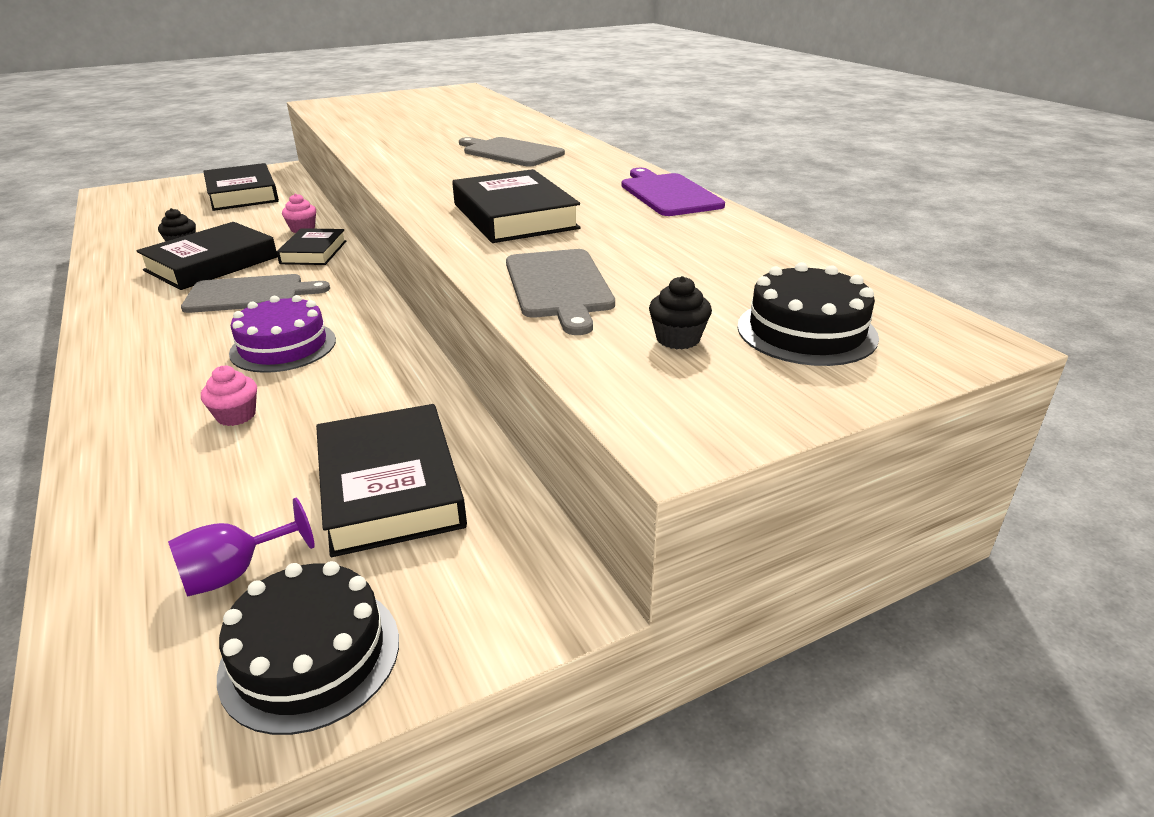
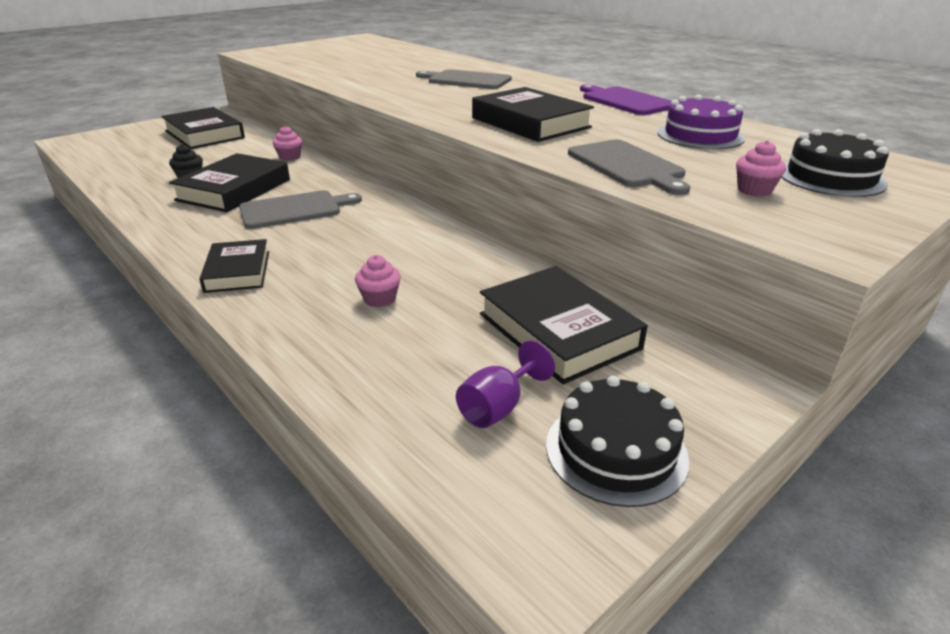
camera: 15 degrees left, 0 degrees up
purple cake [229,295,336,373] -> purple cake moved to [657,94,745,149]
black book [276,228,346,265] -> black book moved to [199,239,269,293]
black cupcake [649,276,712,349] -> pink cupcake [736,140,786,197]

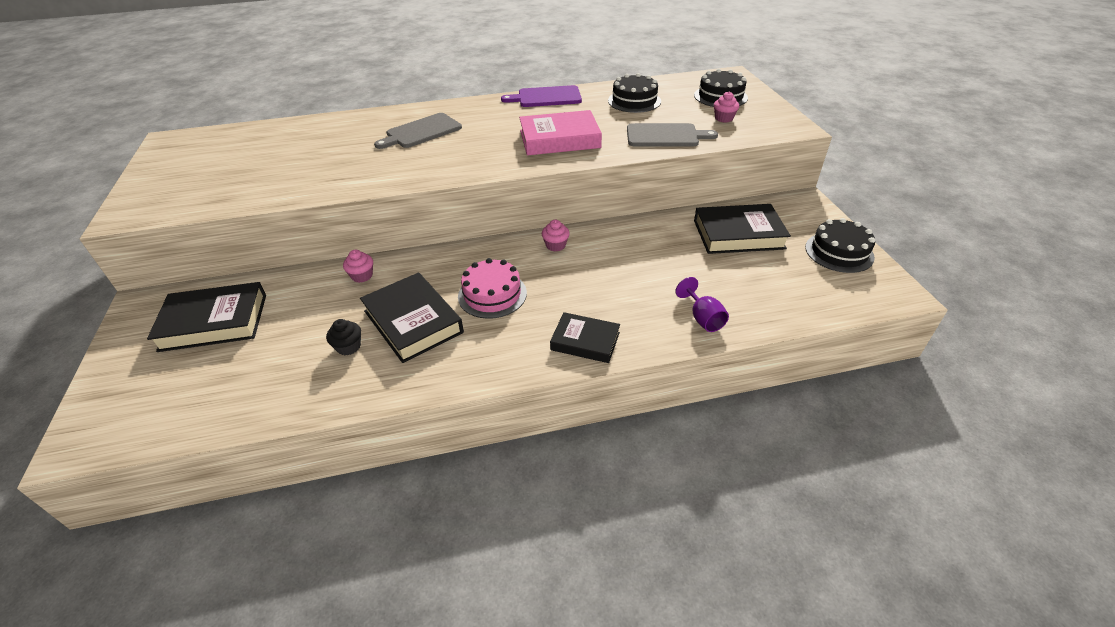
camera: 60 degrees left, 10 degrees up
grey cutting board [239,190,362,229] -> pink cake [458,258,527,319]
pink cupcake [355,255,401,307] -> pink cupcake moved to [542,220,570,251]
purple goblet [456,340,555,428] -> purple goblet moved to [675,277,729,332]
black book [472,87,594,142] -> pink book [519,110,602,155]
purple cake [657,94,745,149] -> black cake [608,73,661,113]

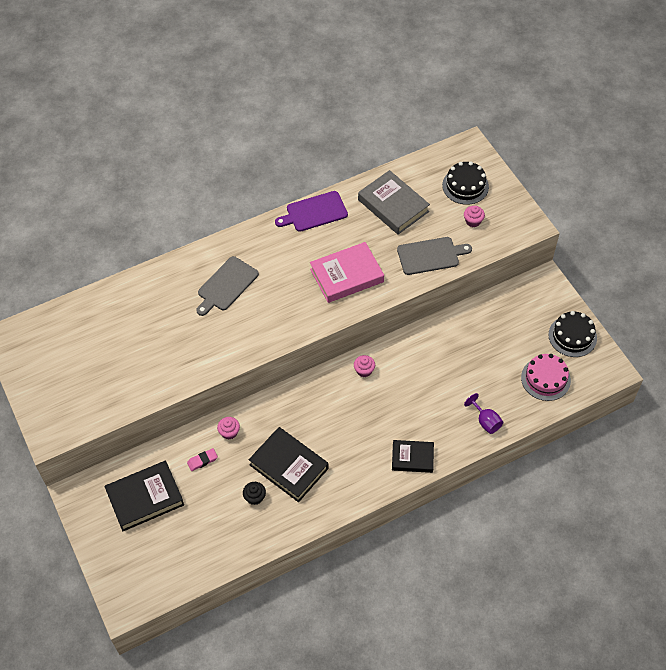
camera: 15 degrees left, 15 degrees up
pink cake [458,258,527,319] -> pink cake moved to [521,354,571,401]
black cake [608,73,661,113] -> grey book [358,170,430,234]
black book [694,204,791,254] -> none
none -> pink eraser [187,448,218,471]

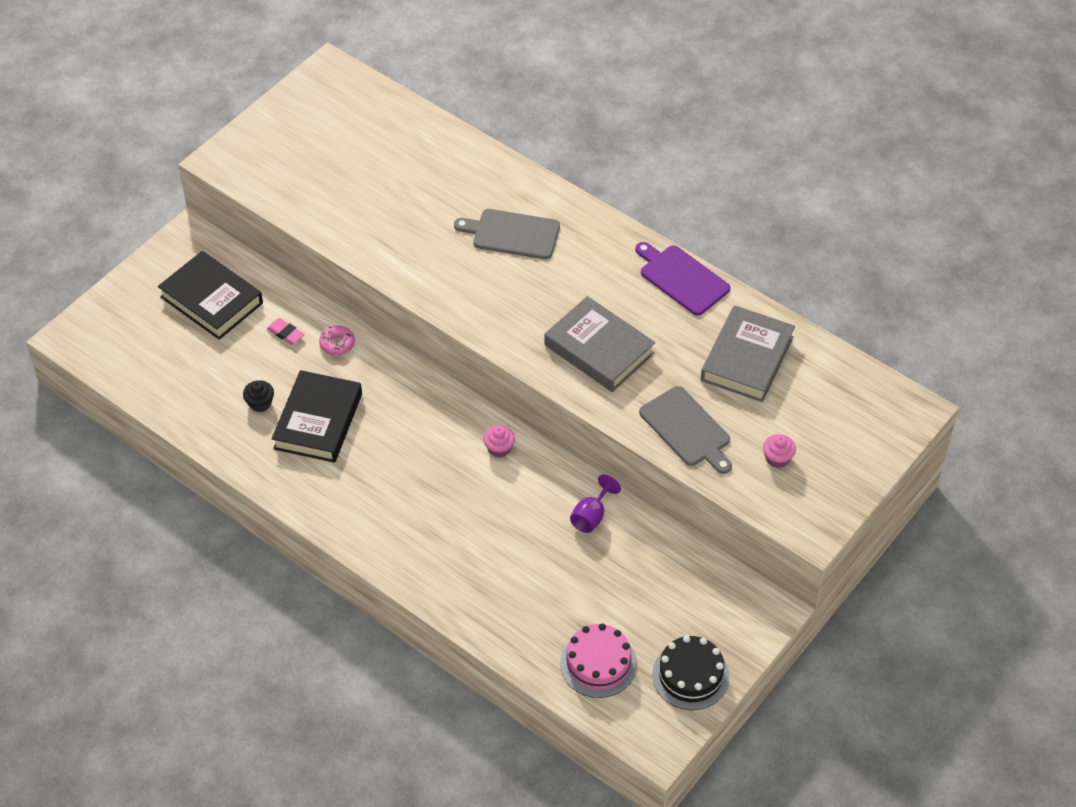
camera: 65 degrees right, 5 degrees down
pink cupcake [217,417,240,440] -> pink donut [319,325,355,356]
pink book [310,242,384,303] -> grey book [545,296,655,392]
black book [392,440,434,473] -> none
black cake [442,161,489,205] -> none
purple goblet [464,393,503,434] -> purple goblet moved to [570,474,621,533]

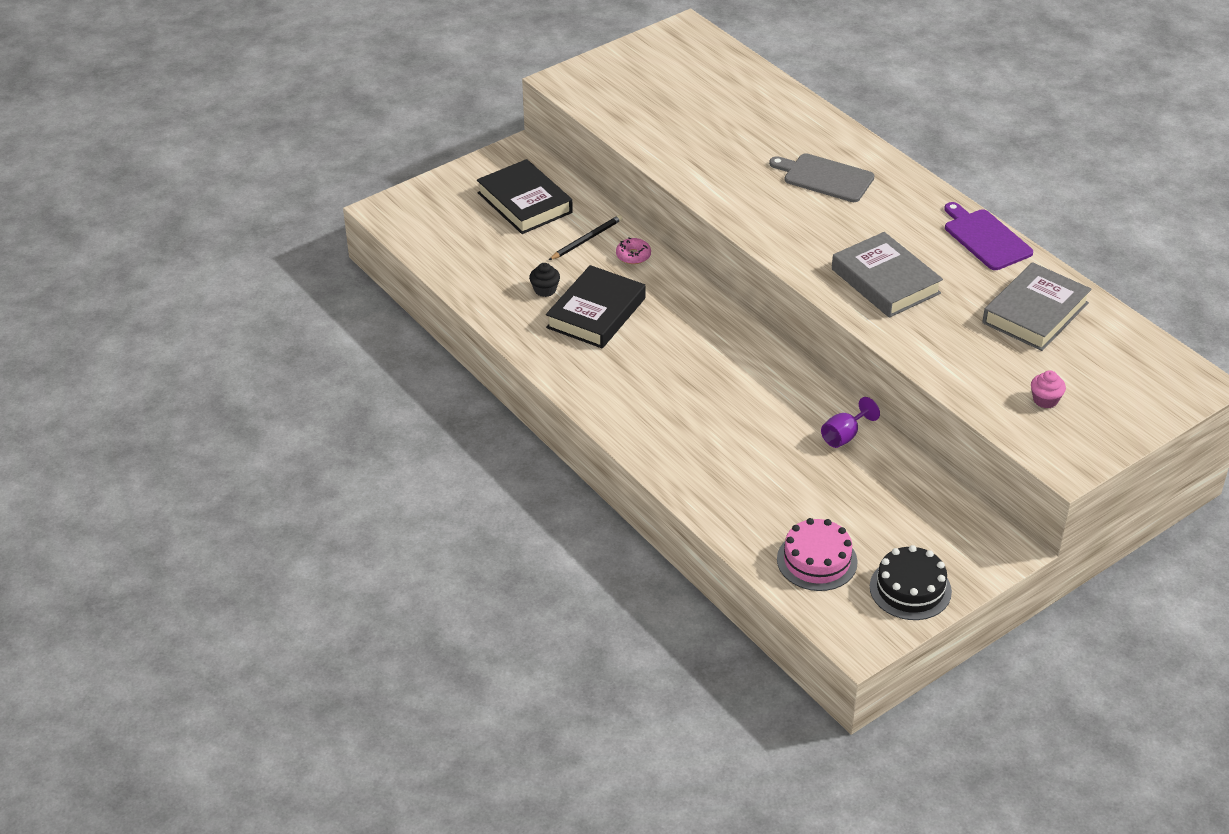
camera: 15 degrees right, 10 degrees down
pink eraser [267,318,305,345] -> black pencil [549,215,623,260]
pink cupcake [483,425,515,457] -> none
grey cutting board [639,386,732,474] -> none

